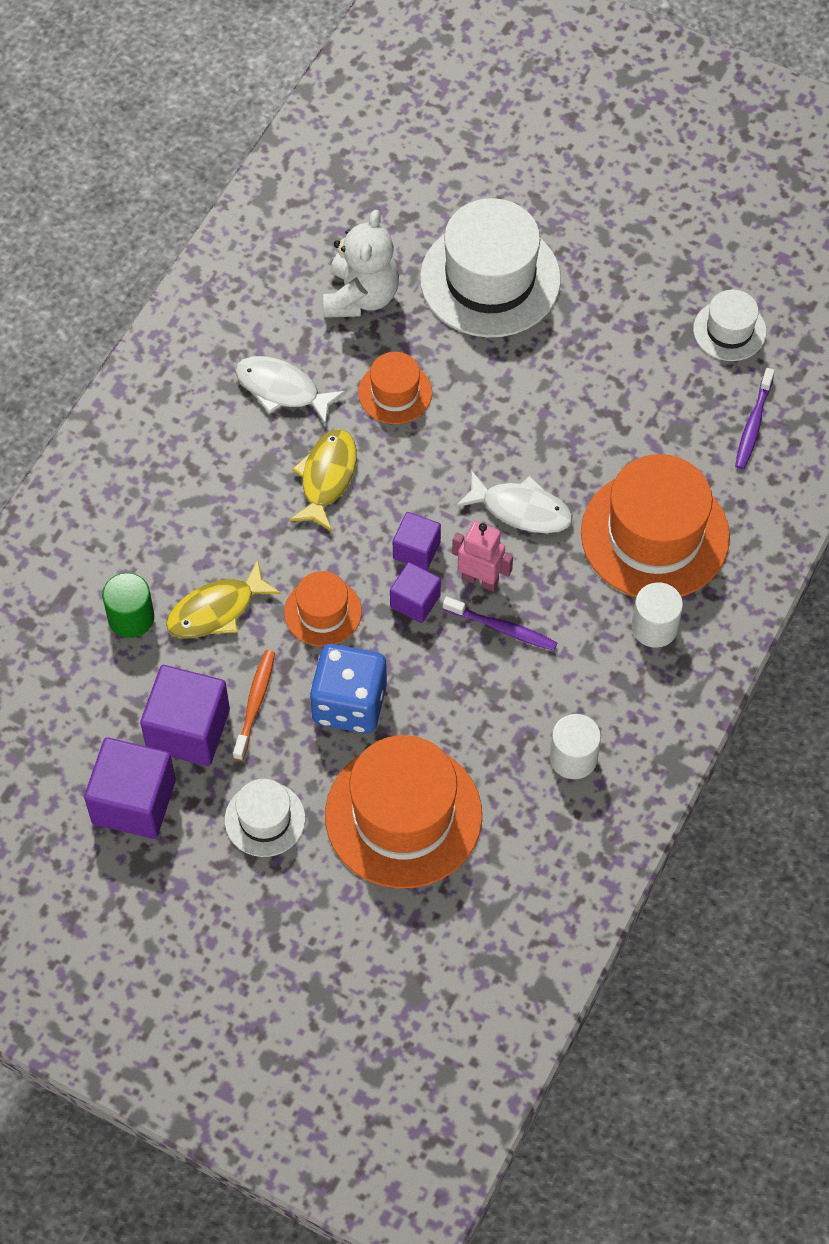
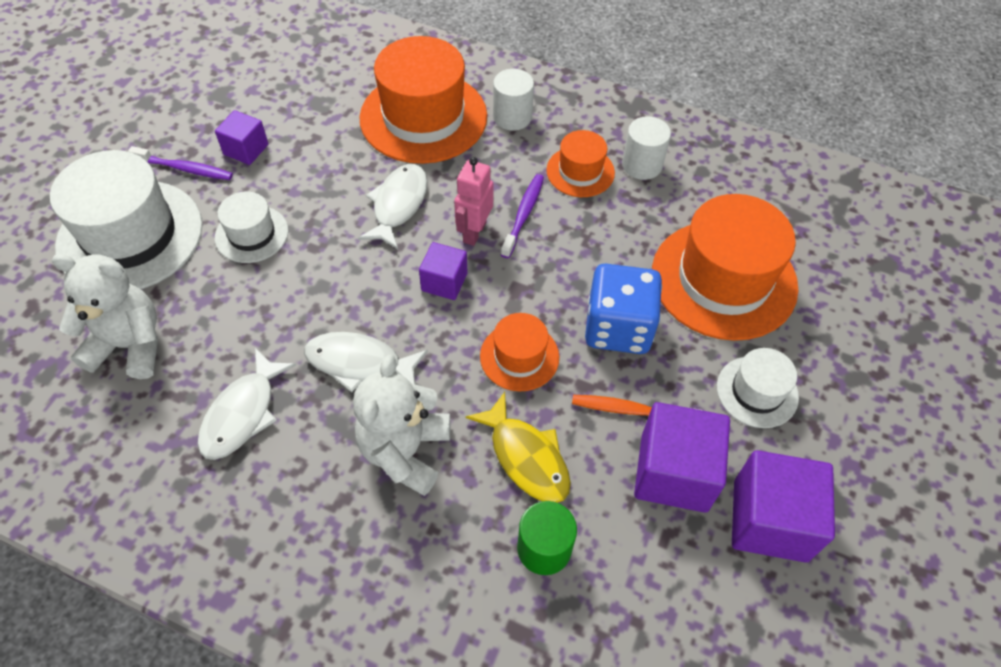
camera: 95 degrees left, 5 degrees down
yellow fish [289,430,357,531] -> white fish [304,332,428,393]
orange hat [358,352,432,424] -> orange hat moved to [546,130,615,197]
purple cube [390,562,441,623] -> purple cube moved to [215,110,268,165]
white hat [693,289,766,361] -> white hat moved to [215,192,288,263]
purple toothbrush [735,368,775,470] -> purple toothbrush moved to [128,146,233,180]
none -> white teddy bear [353,354,450,496]

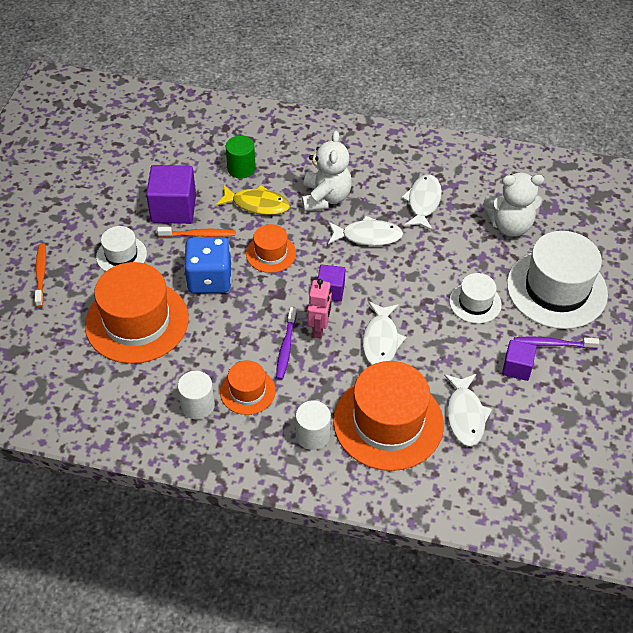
camera: 170 degrees right, 5 degrees down
yellow fish [466,392,571,503] -> yellow fish turned 150 degrees clockwise [215,185,290,215]
purple cube [732,450,835,562] -> none
none -> orange toothbrush [35,244,46,307]
none -> white fish [444,374,492,446]

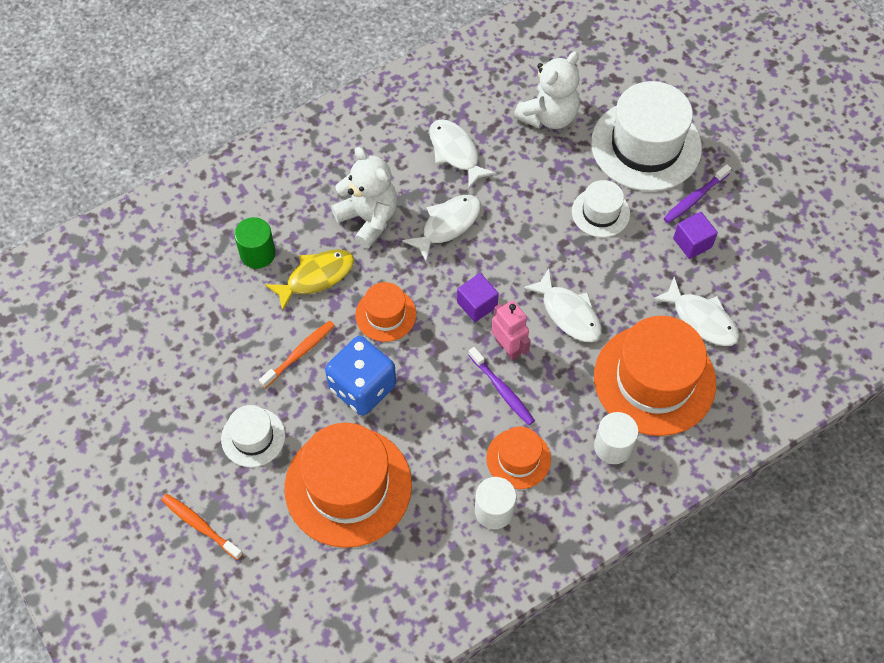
camera: 45 degrees left, 10 degrees up
purple cube [146,165,196,224] -> none

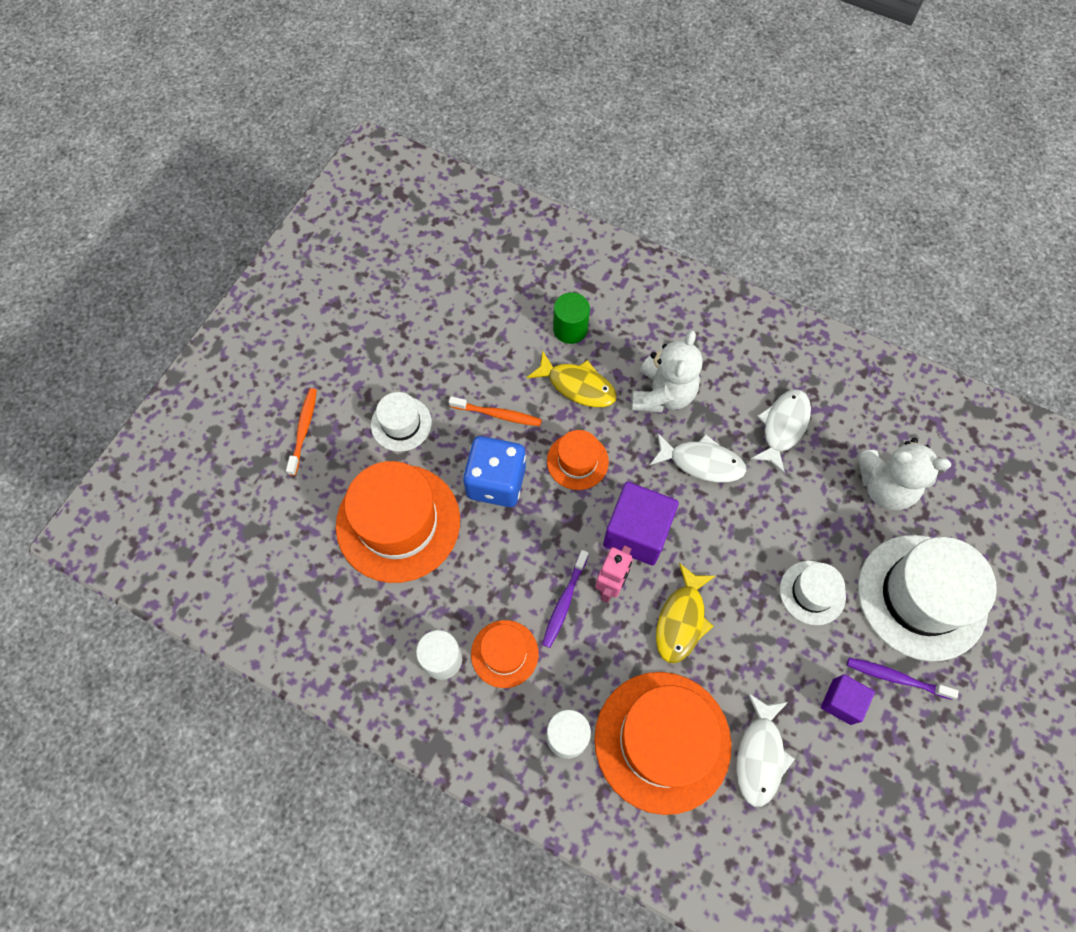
camera: 60 degrees right, 5 degrees up
purple cube [457,273,499,322] -> purple cube [603,482,679,565], size x1.74
white fish [523,269,602,342] -> yellow fish [656,563,715,663]

